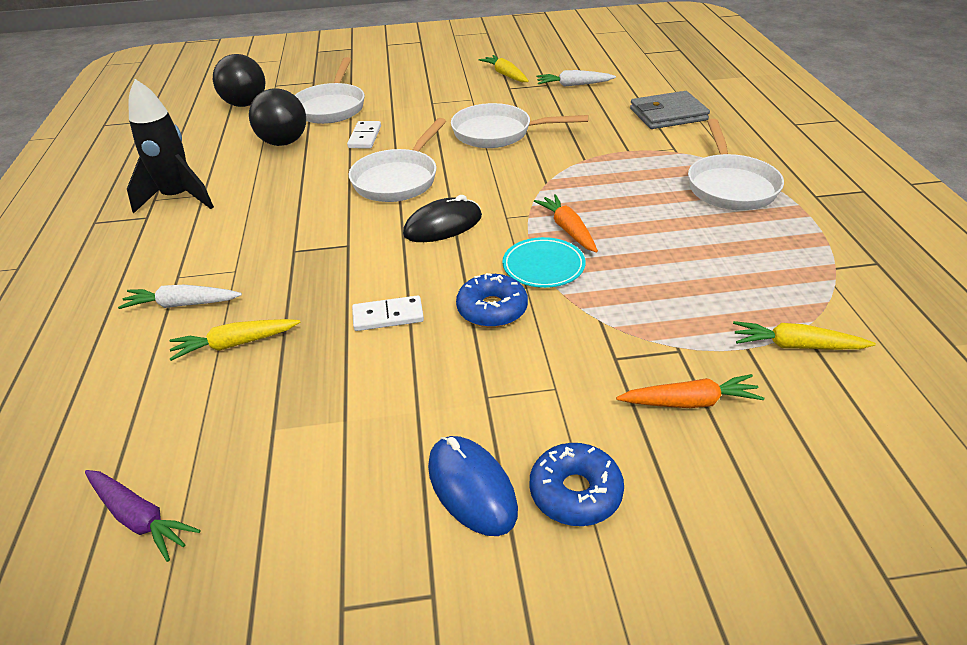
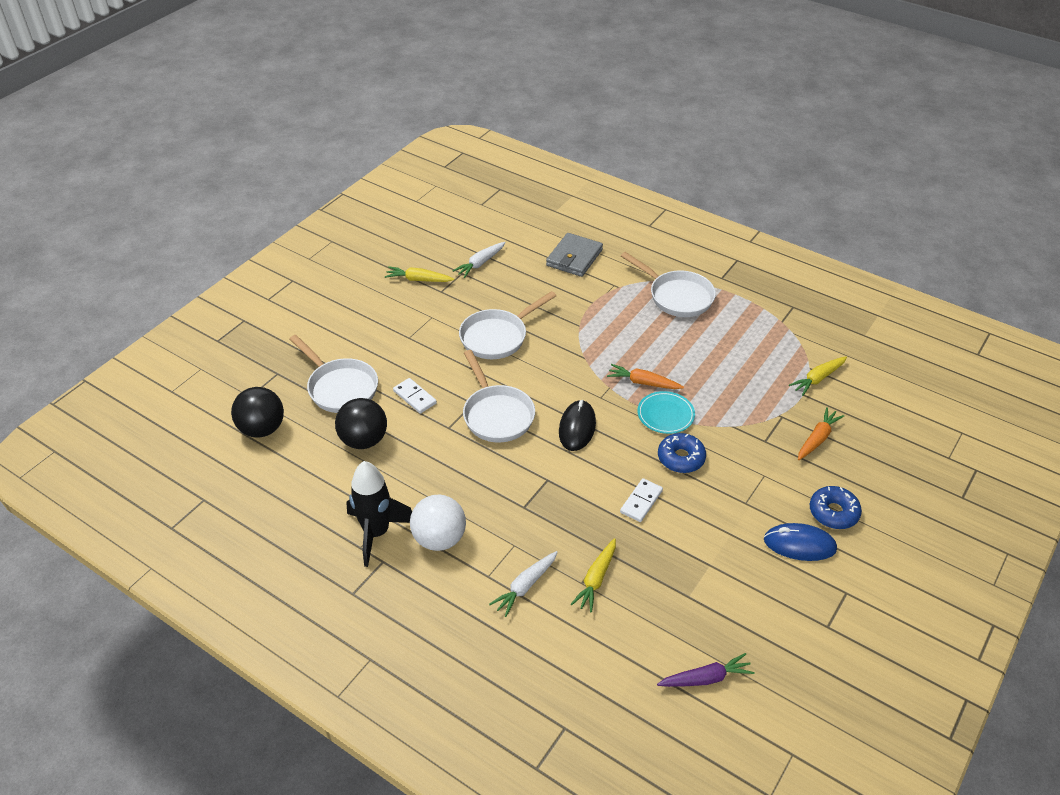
camera: 50 degrees left, 5 degrees up
none -> white ball [410,495,466,551]

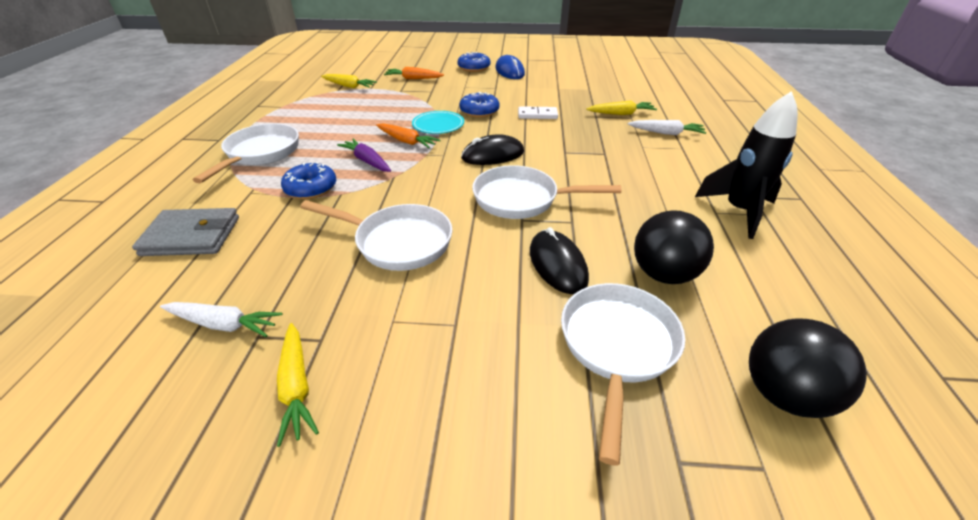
camera: 120 degrees left, 5 degrees down
white domino [393,378,437,414] -> black mouse [530,227,589,294]
white ball [410,495,466,551] -> none
white pan [463,350,535,443] -> white pan turned 120 degrees counterclockwise [472,165,621,219]
orange carrot [607,364,684,389] -> orange carrot turned 45 degrees counterclockwise [376,123,441,148]
purple carrot [657,653,755,687] -> purple carrot moved to [337,138,391,172]
none -> blue donut [281,162,336,199]

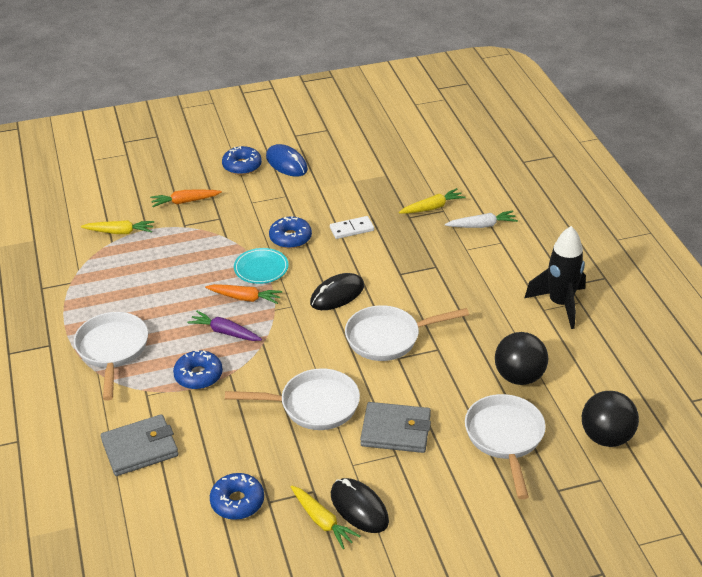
camera: 20 degrees left, 0 degrees up
white carrot [160,302,282,337] -> blue donut [210,473,264,520]
black mouse [530,227,589,294] -> black mouse moved to [331,478,389,533]
none -> grey wallet [360,402,431,453]

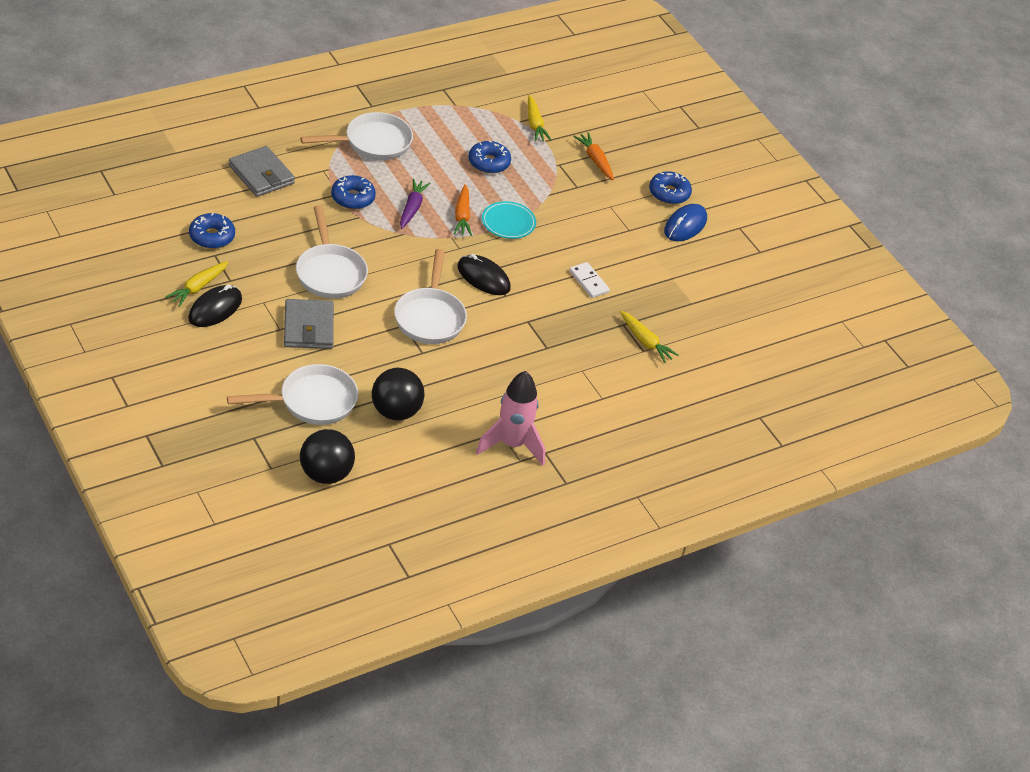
camera: 70 degrees right, 5 degrees up
blue donut [269,216,312,249] -> blue donut moved to [468,140,511,174]
white pan [345,305,469,361] -> white pan turned 150 degrees counterclockwise [394,249,467,344]
white carrot [445,211,518,228] -> none
black rocket [524,226,586,329] -> pink rocket [476,371,545,466]

